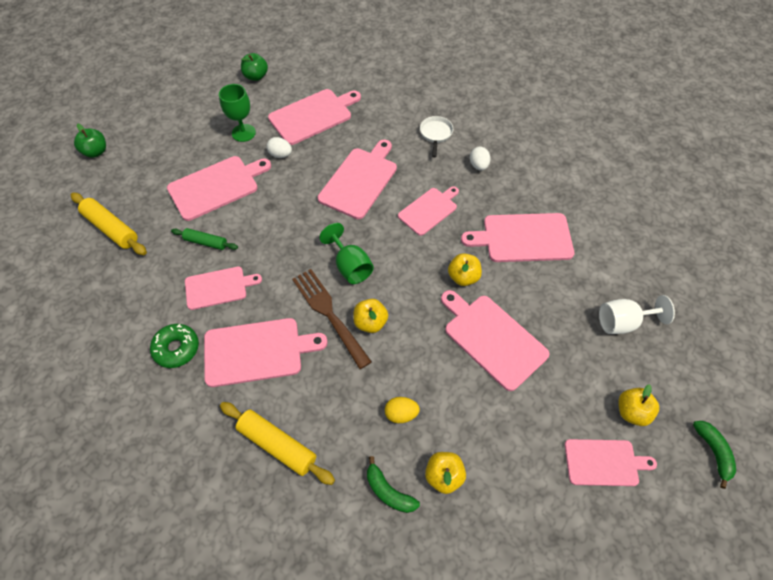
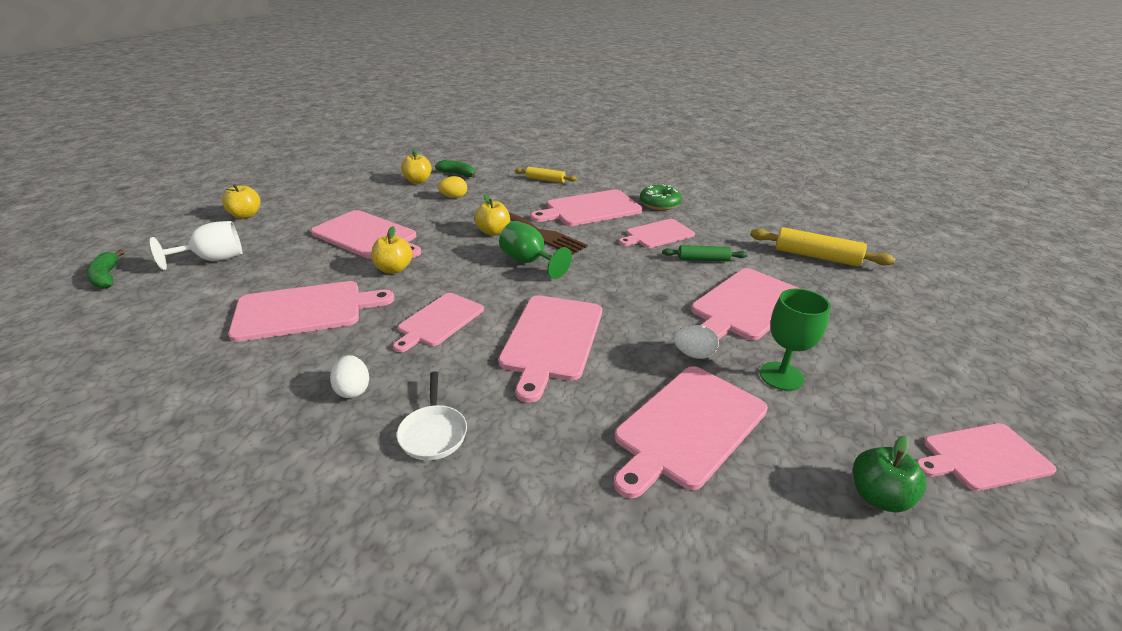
camera: 165 degrees right, 25 degrees down
green apple [74,124,106,158] -> none
yellow rolling pin [220,402,335,485] -> yellow rolling pin [515,167,577,183], size x0.62
pink cutting board [565,439,657,486] -> pink cutting board moved to [916,423,1056,491]
green banana [693,421,736,489] -> green banana moved to [86,250,125,289]

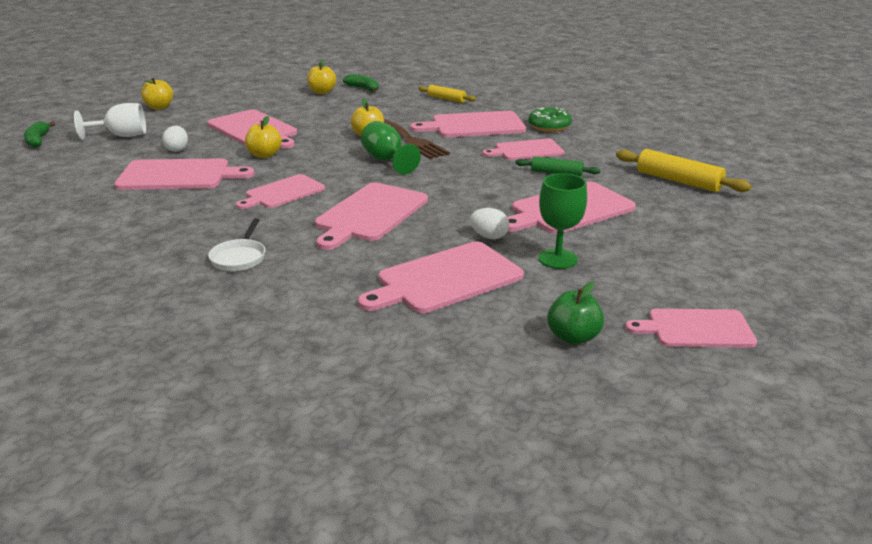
camera: 15 degrees right, 5 degrees down
white egg [330,355,369,398] -> white egg moved to [162,126,188,152]
yellow egg [438,176,467,198] -> none

